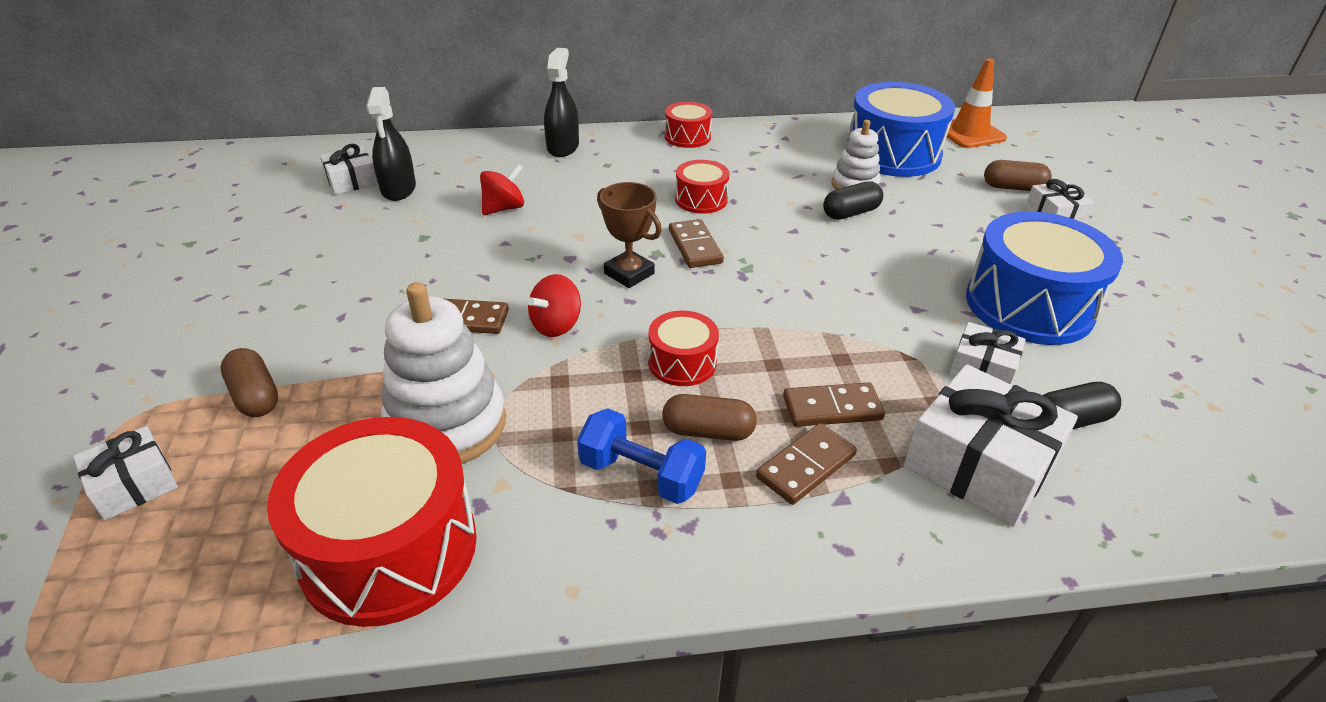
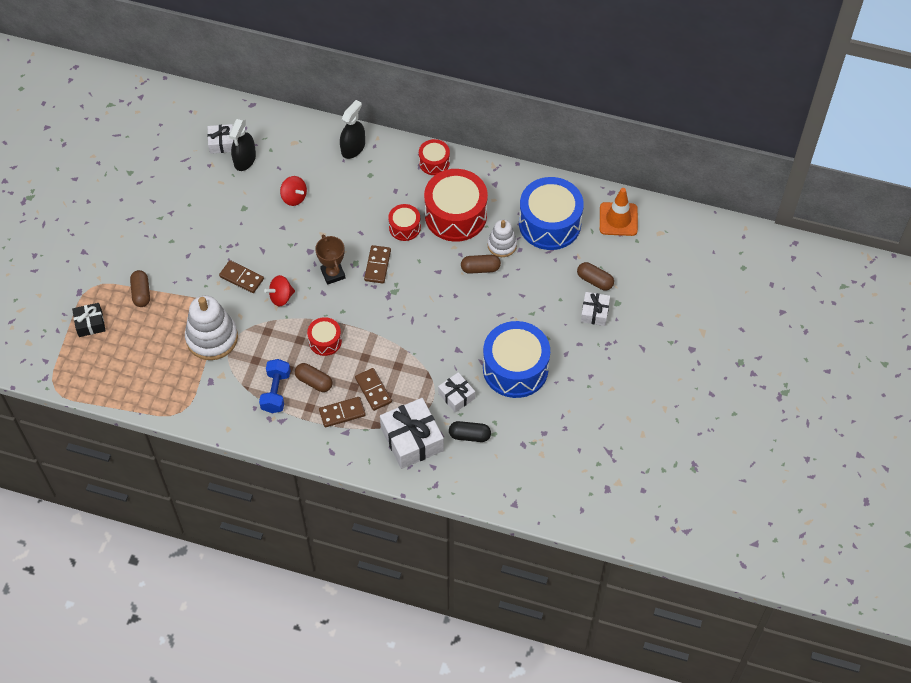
camera: 25 degrees right, 20 degrees up
white gift [73,426,178,521] -> black gift [72,303,106,337]
red drum [267,417,477,627] -> red drum moved to [424,169,488,242]
red spinning top [480,164,524,215] -> red spinning top turned 60 degrees clockwise [280,176,307,206]
blue dumbbell [577,408,706,504] -> blue dumbbell turned 45 degrees clockwise [259,359,291,413]
brown domino [783,382,885,427] -> brown domino turned 45 degrees clockwise [355,368,392,411]
black capsule [823,181,883,220] -> brown capsule [461,255,501,274]

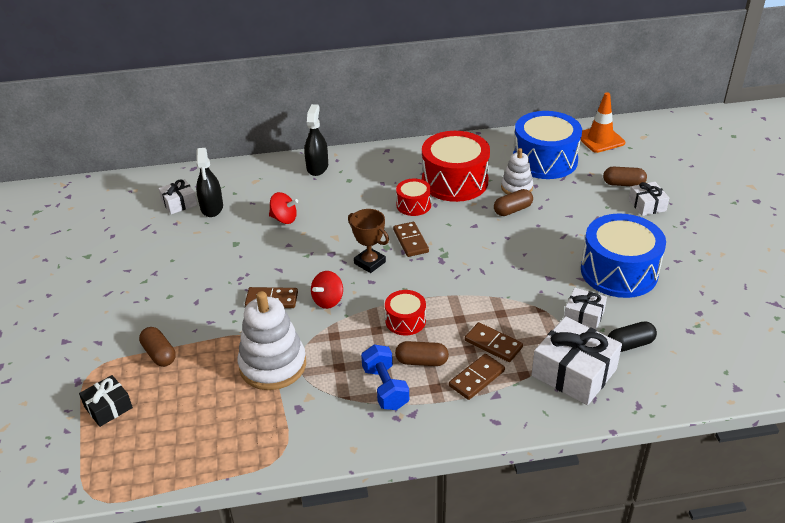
camera: 25 degrees left, 20 degrees down
red drum [419,139,450,175] -> none

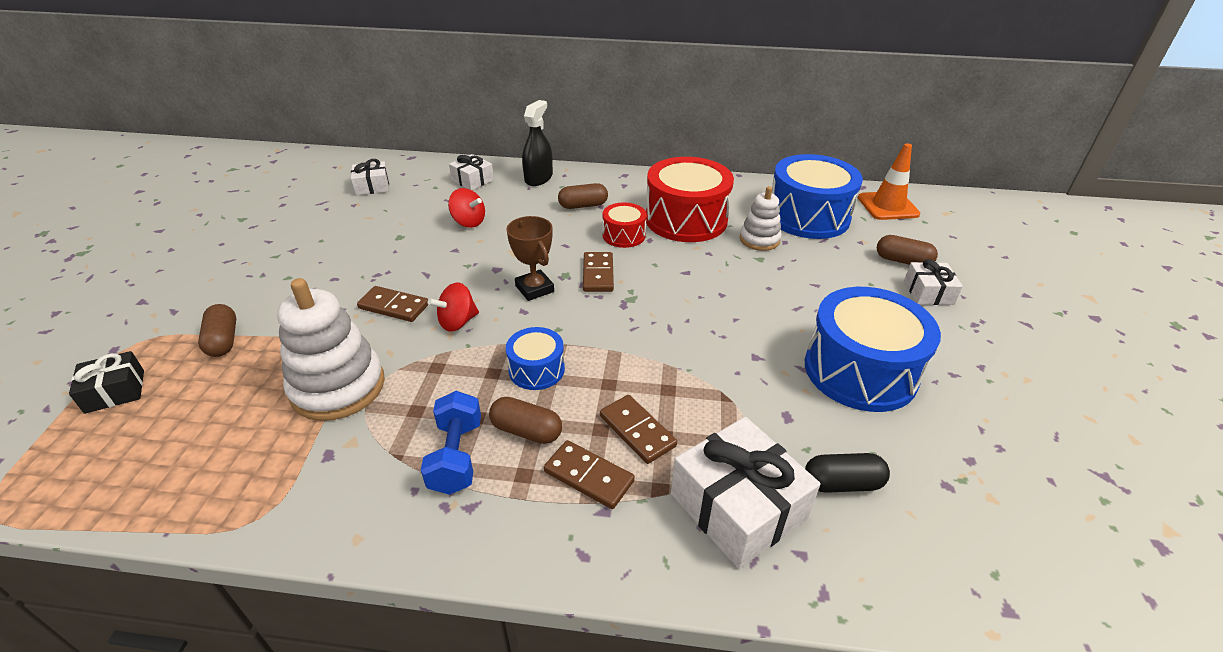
camera: 15 degrees right, 0 degrees up
black spray bottle [196,148,223,217] -> none
red drum [385,290,426,335] -> blue drum [506,327,565,390]
brown domino [449,354,505,400] -> brown domino turned 60 degrees clockwise [544,440,635,509]
brown capsule [494,189,533,216] -> brown capsule moved to [558,183,608,209]
white gift [564,288,607,330] -> white gift moved to [449,154,494,190]

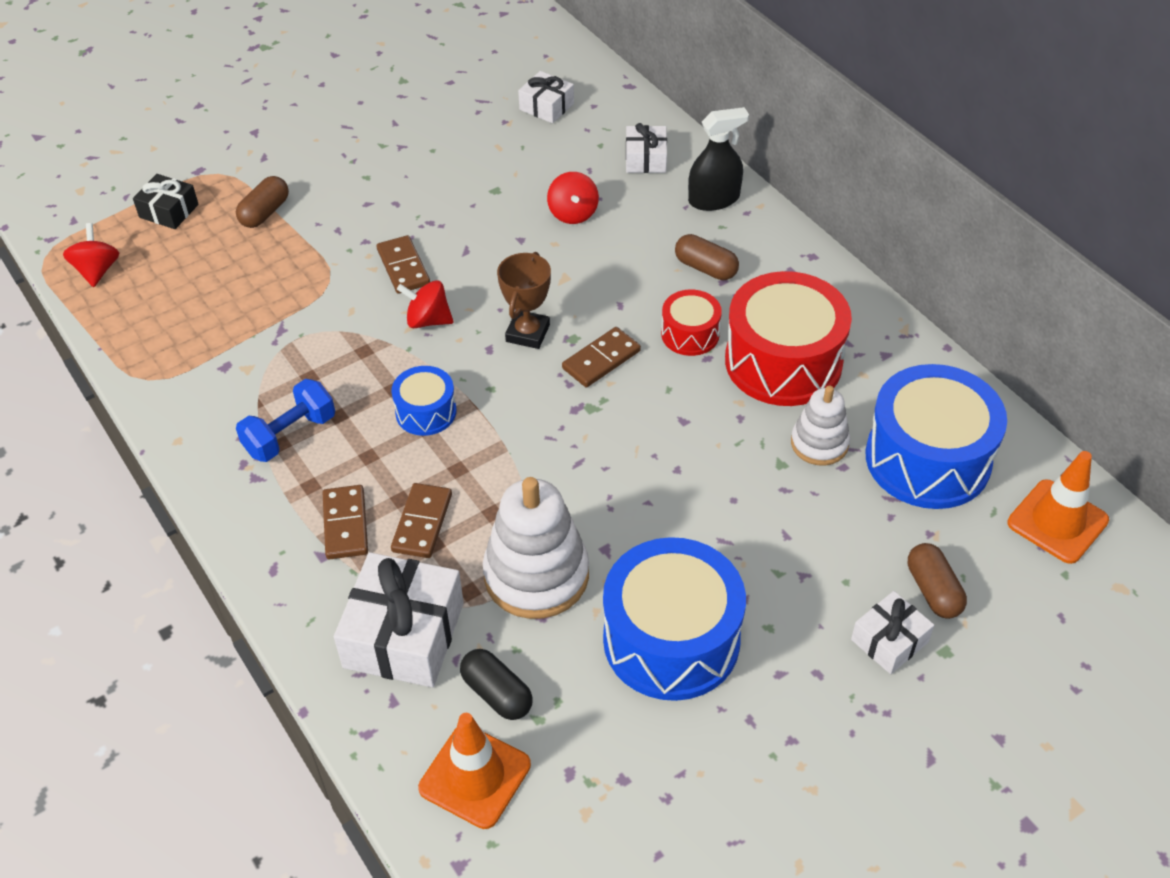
camera: 50 degrees right, 10 degrees up
white stacking toy [277,278,385,421] -> white stacking toy moved to [483,477,589,619]
brown capsule [489,397,562,444] -> none
none -> red spinning top [63,223,119,287]
none -> orange traffic cone [418,713,531,829]

